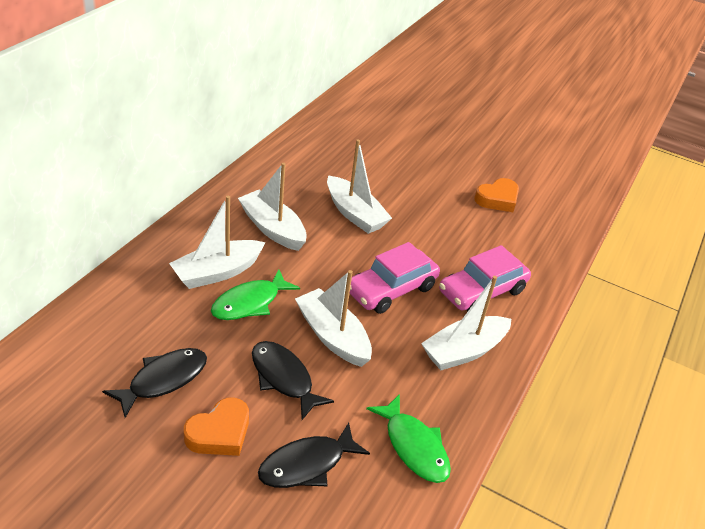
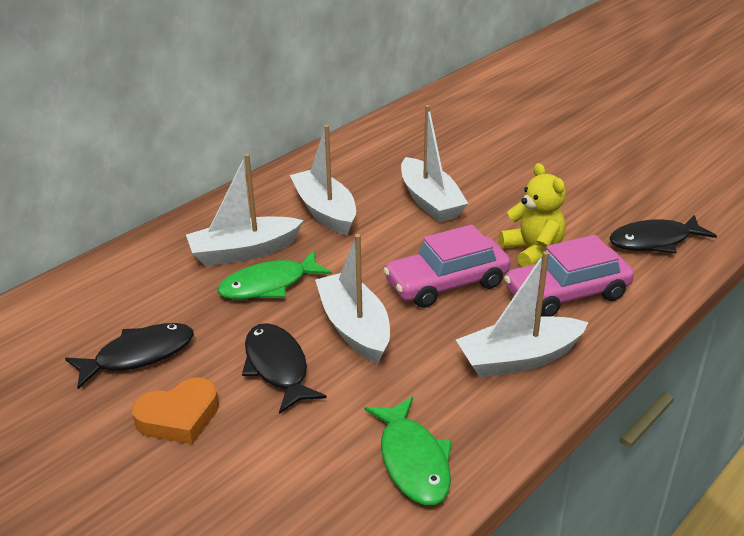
camera: 20 degrees right, 5 degrees down
black fish [258,423,370,488] -> black fish moved to [610,215,717,253]
orange heart [474,178,519,212] -> none
none -> yellow teddy bear [499,163,566,267]

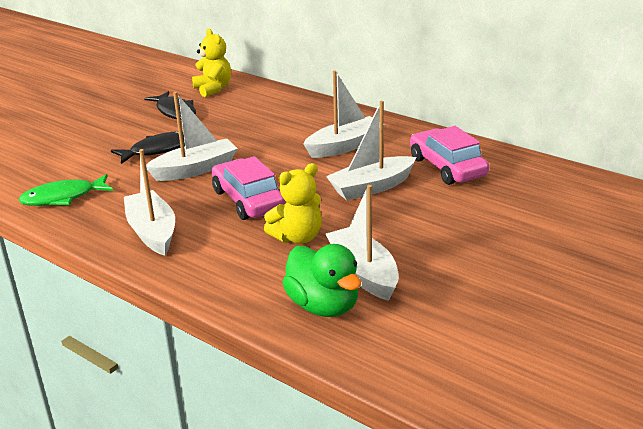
camera: 85 degrees right, 5 degrees down
orange heart [132,377,219,444] -> none
white boat [186,154,304,266] -> white boat moved to [326,185,399,301]
green fish [218,251,332,299] -> none
pink car [504,235,634,317] -> pink car moved to [410,126,489,185]
black fish [610,215,717,253] -> green duck [282,244,361,317]
none -> yellow teddy bear [192,29,231,97]

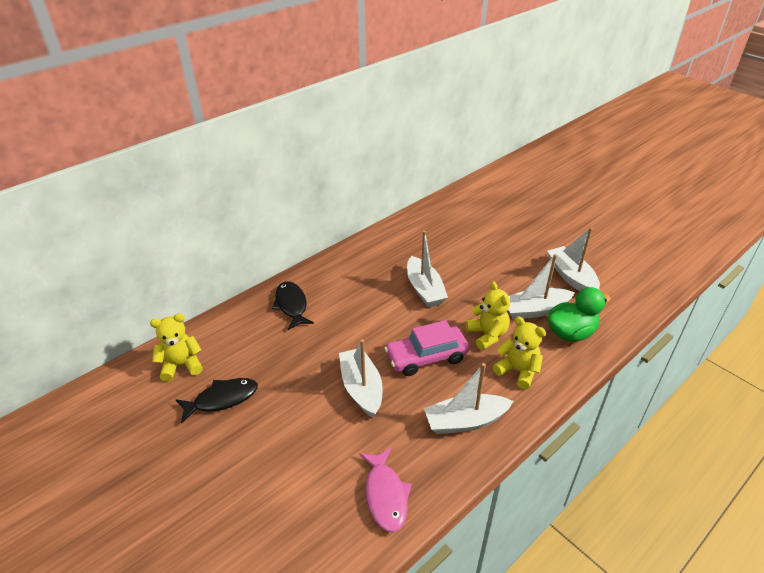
camera: 80 degrees left, 10 degrees up
green fish [19,174,113,206] -> pink fish [359,447,412,532]
black fish [111,131,185,164] -> black fish moved to [272,281,314,330]
white boat [303,71,385,158] -> white boat moved to [547,228,600,291]
pink car [410,126,489,185] -> none
none -> yellow teddy bear [493,317,546,390]

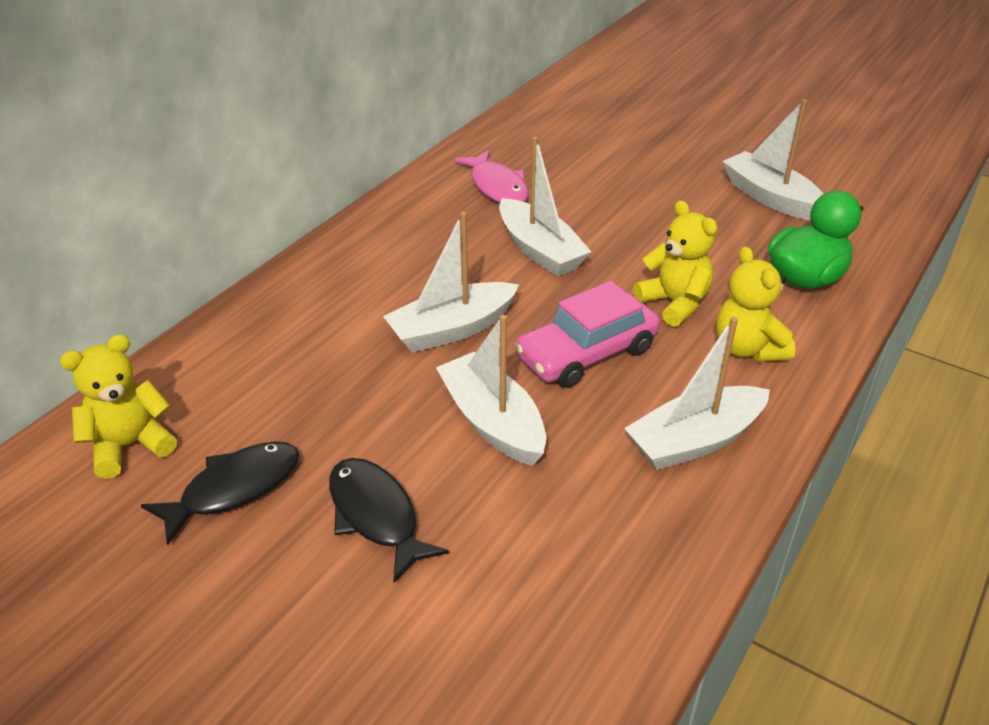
camera: 15 degrees left, 0 degrees up
black fish [272,281,314,330] -> black fish moved to [329,458,449,582]
pink fish [359,447,412,532] -> pink fish moved to [454,150,528,203]
yellow teddy bear [493,317,546,390] -> yellow teddy bear turned 135 degrees counterclockwise [716,246,795,362]
white boat [508,254,575,320] -> white boat moved to [383,212,519,353]

